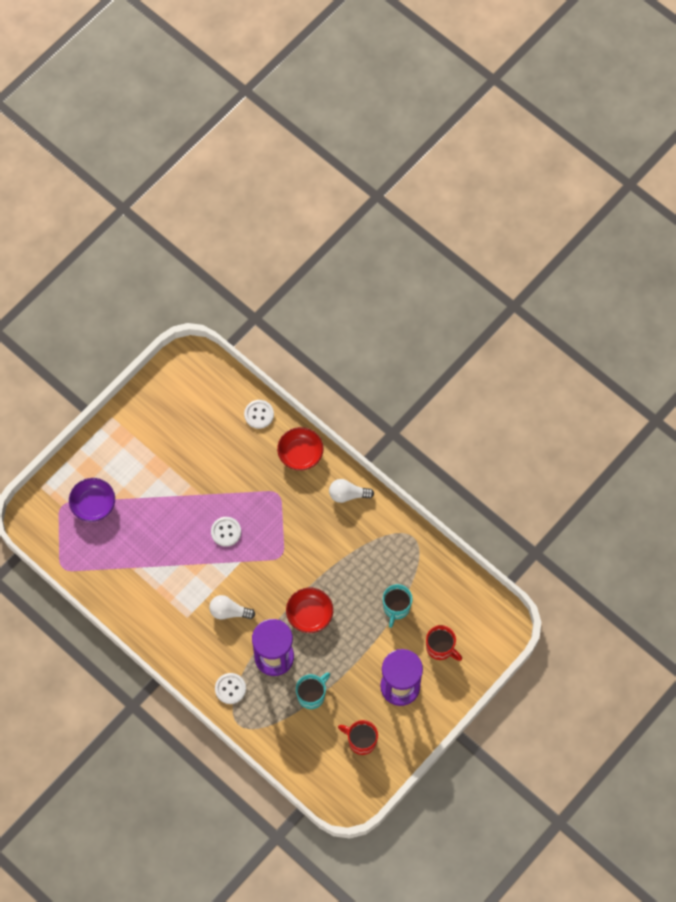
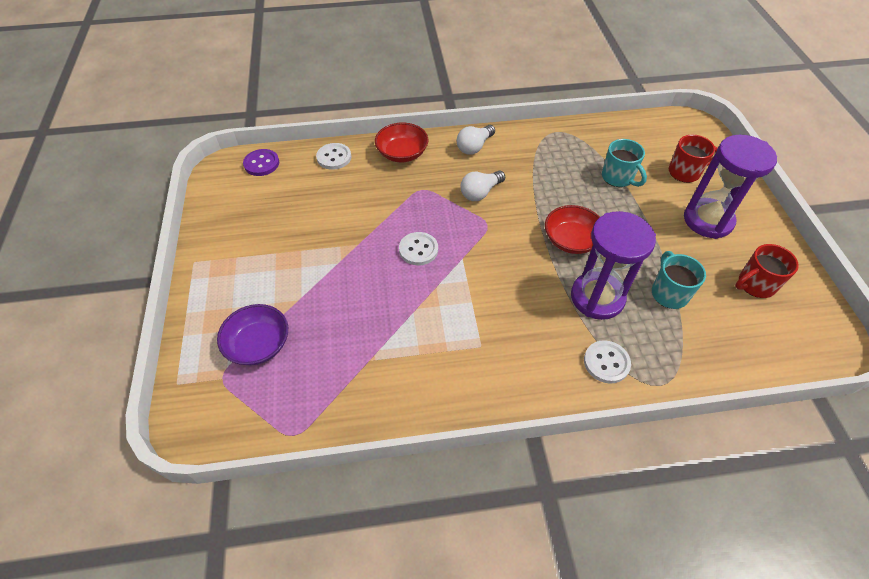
camera: 50 degrees left, 15 degrees down
white light bulb [209,595,255,620] -> white light bulb moved to [460,171,505,201]
none -> purple button [243,149,279,176]

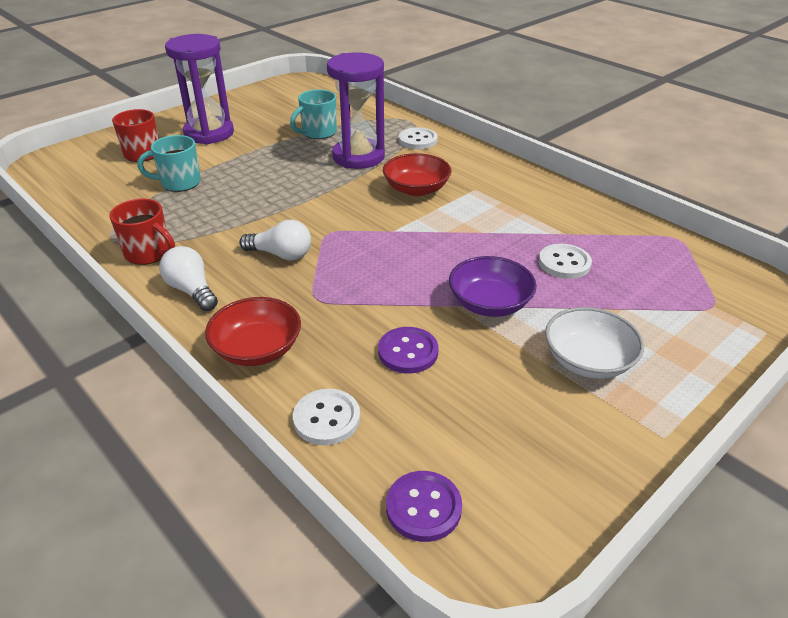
camera: 125 degrees left, 15 degrees down
purple bowl [217,304,288,365] -> purple bowl moved to [449,256,537,317]
white button [399,232,438,265] -> white button moved to [539,244,592,279]
white light bulb [457,125,495,155] -> white light bulb turned 135 degrees counterclockwise [159,246,218,311]
red bowl [545,205,600,254] -> red bowl moved to [383,153,451,196]
turquoise mug [602,139,647,187] -> turquoise mug turned 120 degrees counterclockwise [137,135,201,192]
red mug [735,244,799,298] -> red mug moved to [109,199,175,265]
none -> purple button [378,327,439,373]
none -> white bowl [545,307,644,379]

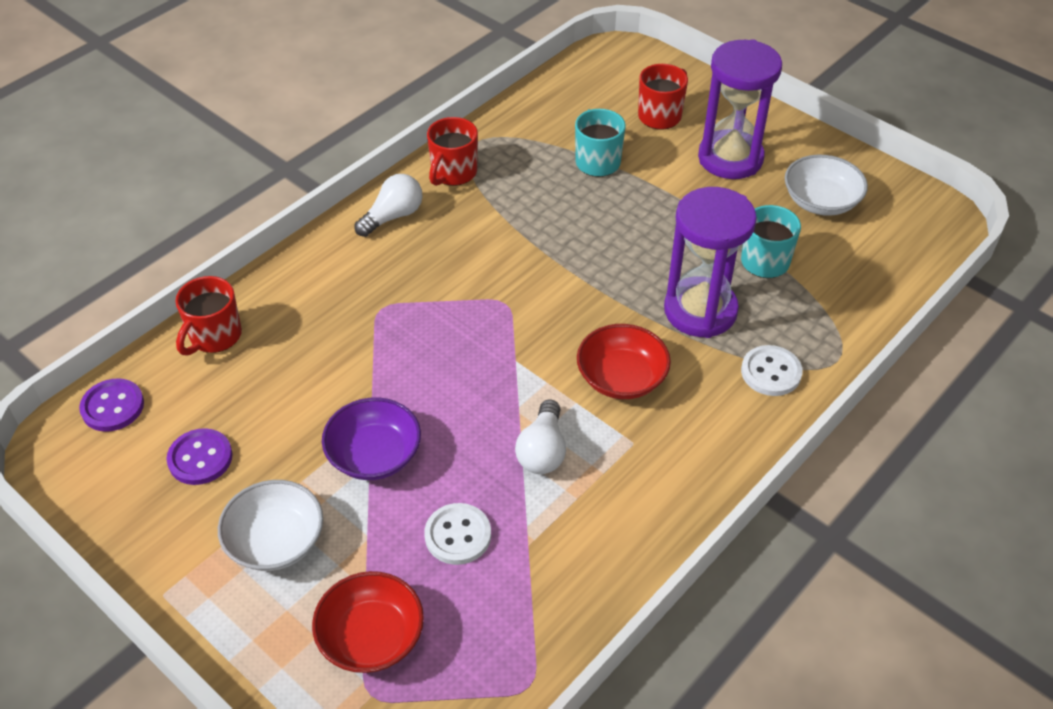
camera: 85 degrees right, 10 degrees up
red bowl [205,297,301,366] -> red bowl moved to [312,571,424,673]
white light bulb [239,220,311,260] -> white light bulb moved to [515,400,566,474]
white button [293,389,360,445] -> red mug [175,276,242,356]
purple button [378,327,439,373] -> purple button moved to [167,428,233,485]
none -> white bowl [785,155,868,216]

